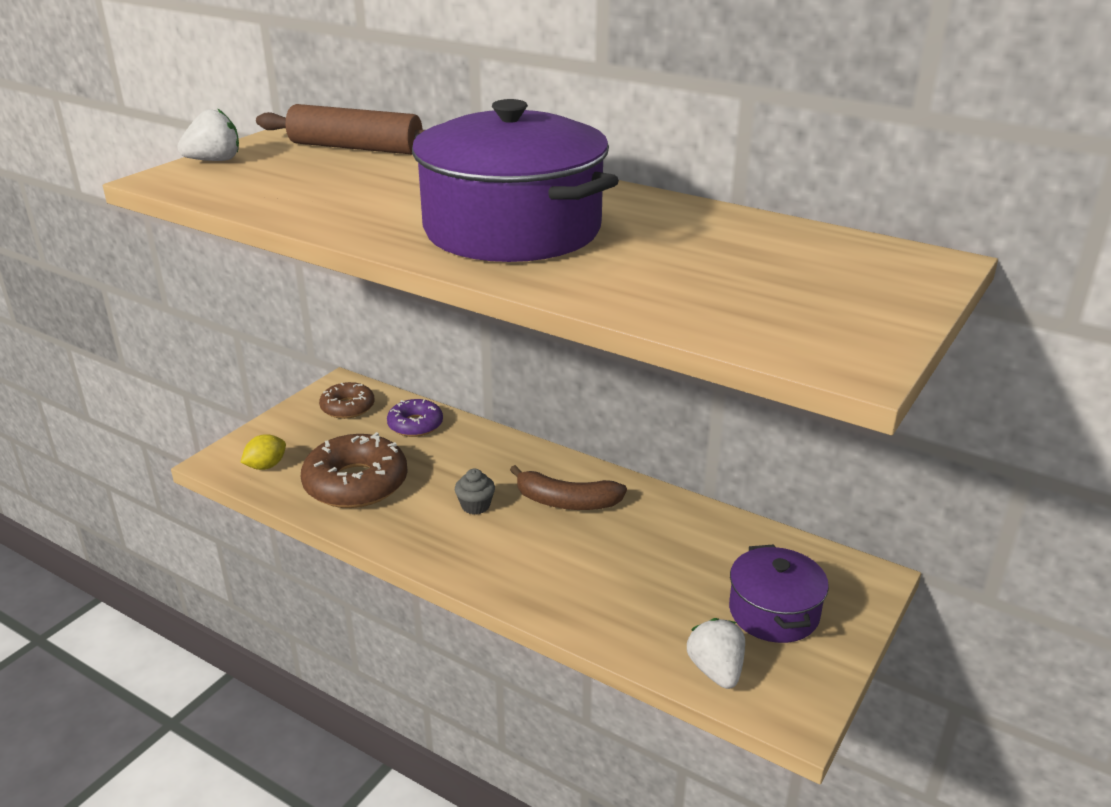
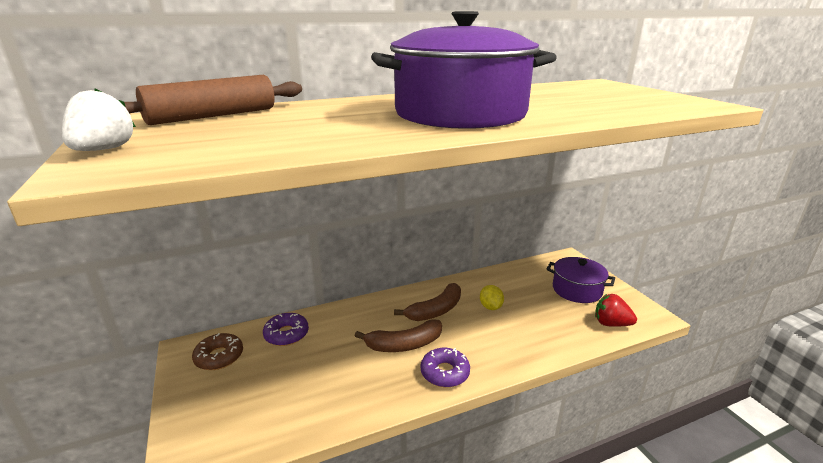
camera: 55 degrees left, 5 degrees down
yellow lemon [241,434,286,470] -> yellow lemon moved to [480,285,504,310]
brown donut [301,432,408,508] -> none
grey cupcake [455,469,495,515] -> brown banana [355,319,442,352]
white strawberry [687,618,745,689] -> red strawberry [595,294,637,327]
none -> purple donut [421,348,470,387]

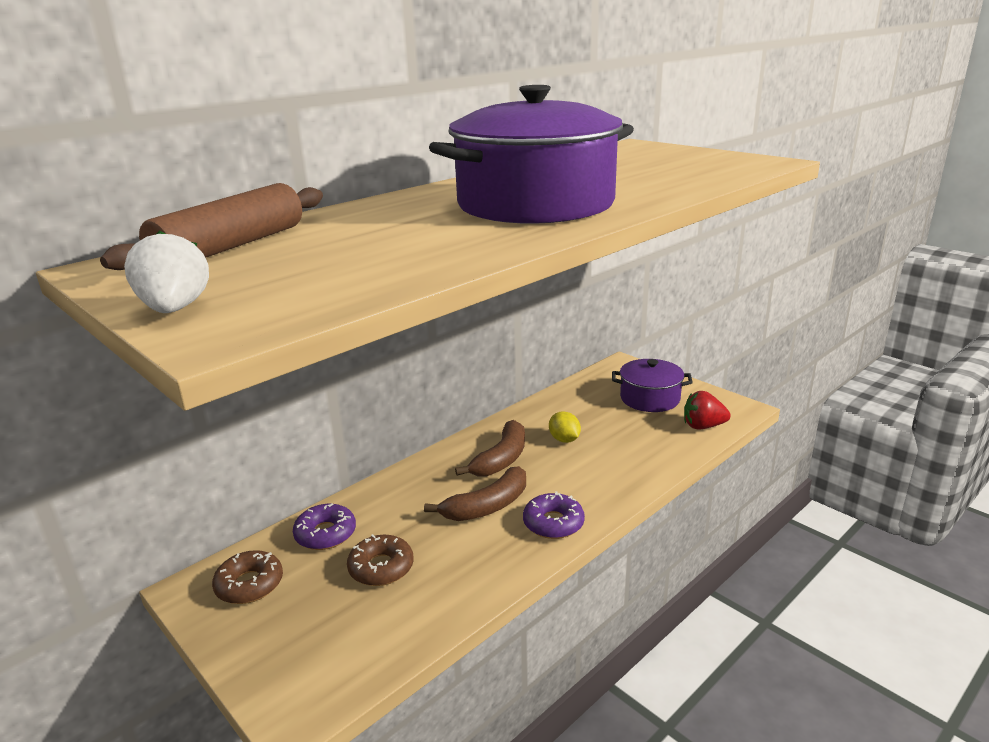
camera: 20 degrees left, 0 degrees up
none -> brown donut [347,534,414,586]

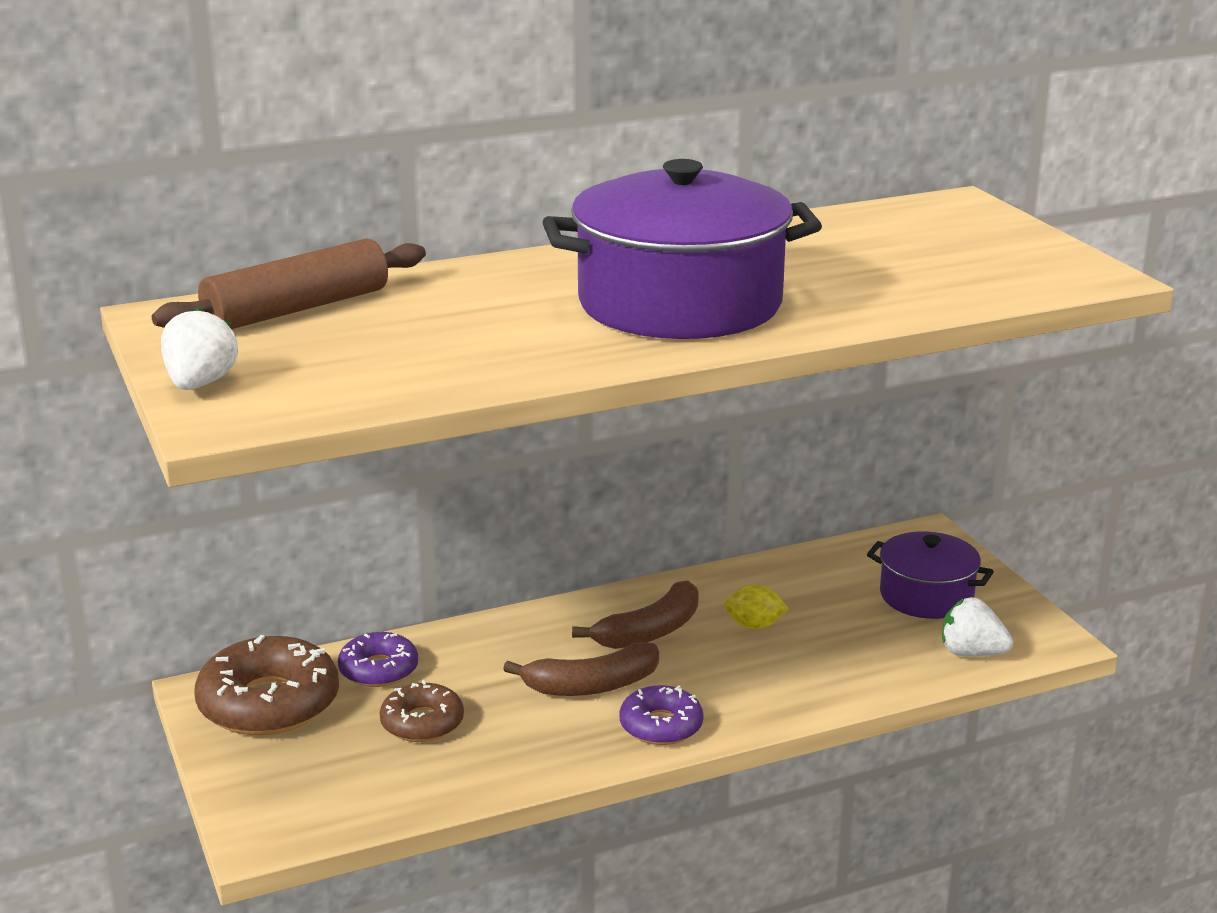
camera: 20 degrees right, 0 degrees up
brown donut [212,550,283,604] -> brown donut [194,635,339,736], size x1.72
yellow lemon [549,411,581,443] -> yellow lemon turned 75 degrees counterclockwise [724,584,789,629]
red strawberry [684,391,731,430] -> white strawberry [942,597,1013,657]

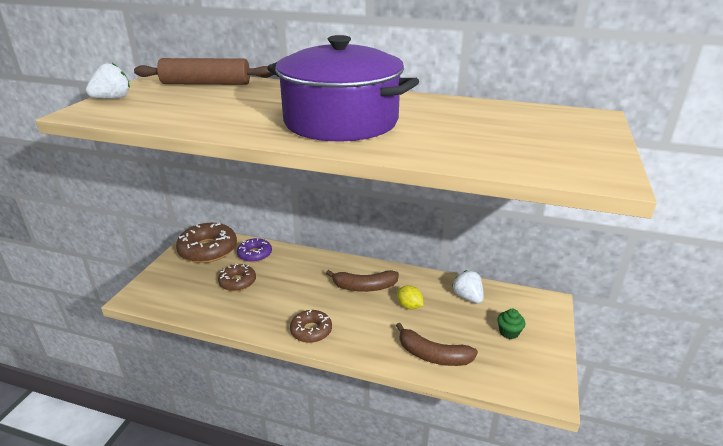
camera: 40 degrees right, 5 degrees up
brown banana [503,642,659,696] -> brown banana moved to [396,323,478,366]
purple donut [619,685,704,745] -> brown donut [290,310,332,343]
purple pot [867,532,994,619] -> green cupcake [497,309,525,339]
white strawberry [942,597,1013,657] -> white strawberry moved to [452,270,484,303]

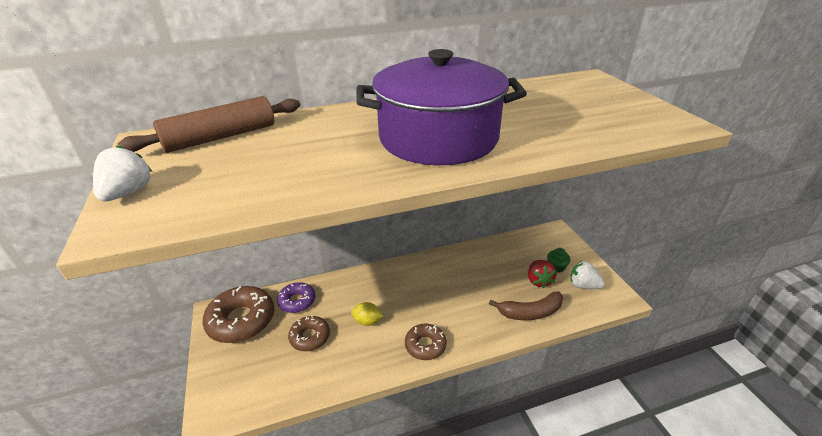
camera: 35 degrees left, 5 degrees up
brown banana [326,270,399,292] -> none
yellow lemon [397,285,423,310] -> yellow lemon moved to [351,302,383,326]
white strawberry [452,270,484,303] -> white strawberry moved to [570,261,605,289]
none -> red strawberry [528,260,557,288]

